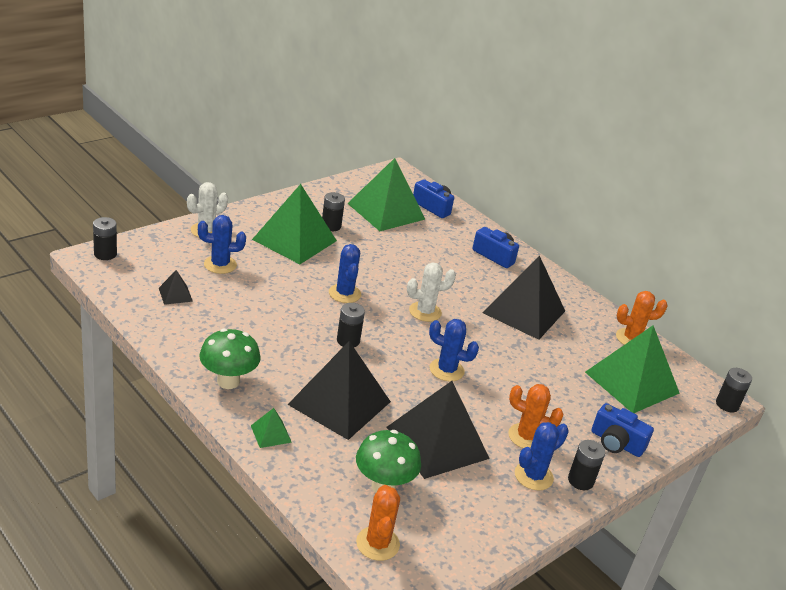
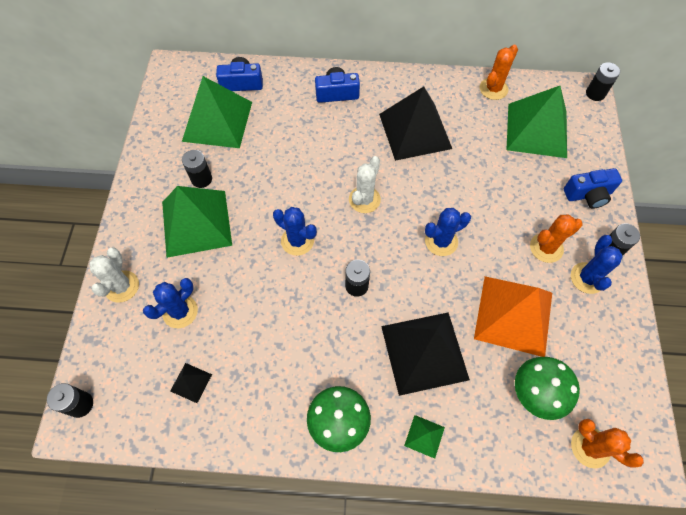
camera: 40 degrees left, 30 degrees up
black pyramid [387,381,490,479] -> orange pyramid [474,276,552,357]

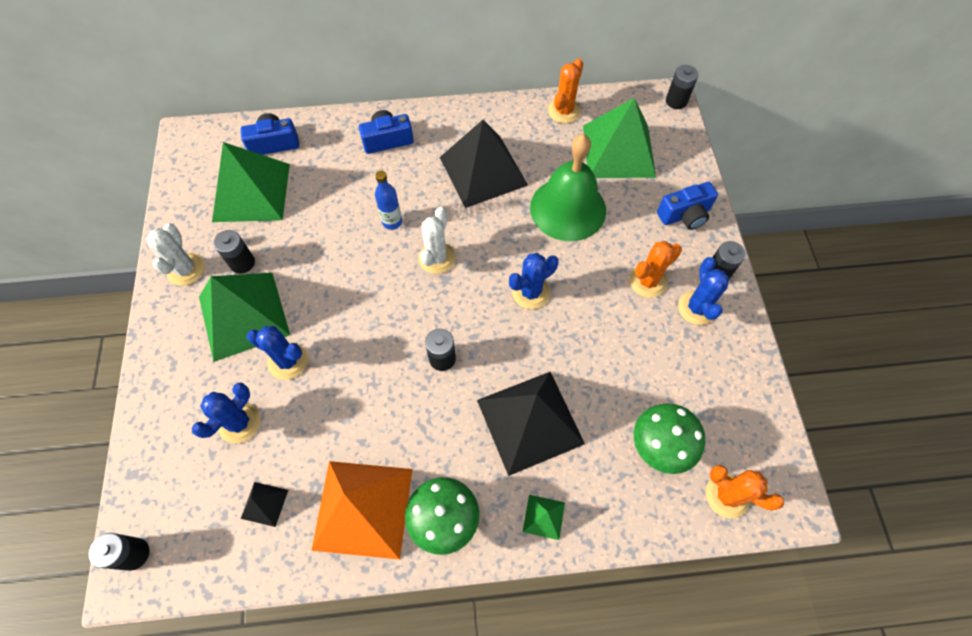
camera: 10 degrees left, 0 degrees up
white cactus [89,247,139,303] -> white cactus moved to [146,223,204,286]
blue cactus [273,207,317,256] -> blue cactus moved to [247,326,308,380]
orange pyramid [474,276,552,357] -> orange pyramid moved to [311,461,413,559]
none -> blue bottle [375,171,402,230]
none -> green bell [530,134,606,241]

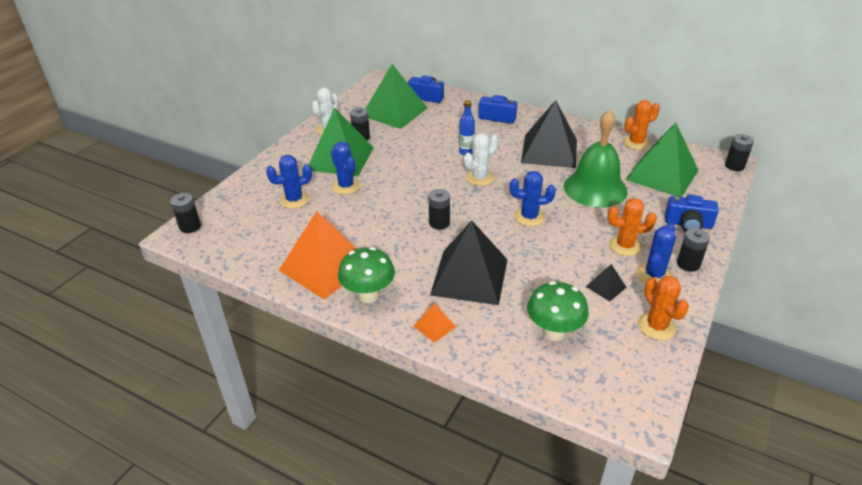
camera: 35 degrees right, 25 degrees down
black pyramid [241,482,288,527] -> black pyramid moved to [586,264,627,301]
green pyramid [523,495,565,540] -> orange pyramid [413,303,456,343]
orange cactus [706,465,784,518] -> orange cactus moved to [638,276,689,340]

